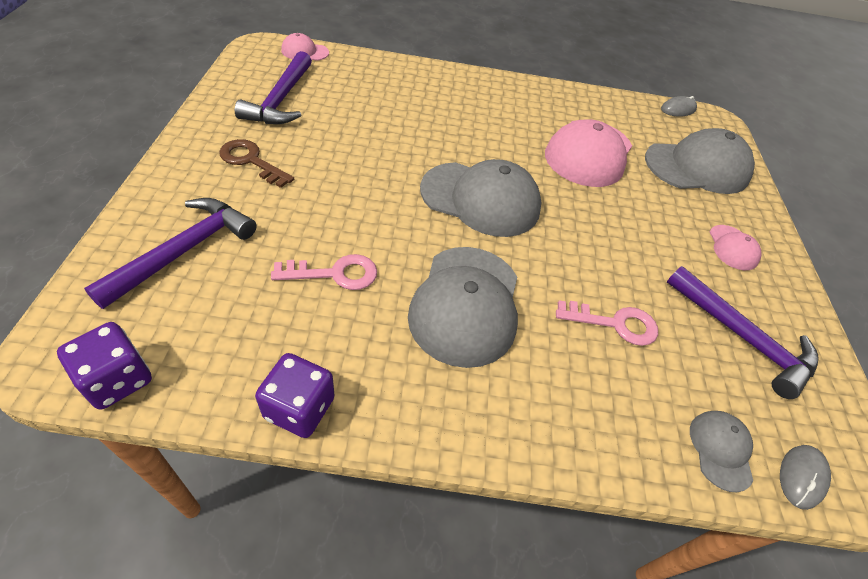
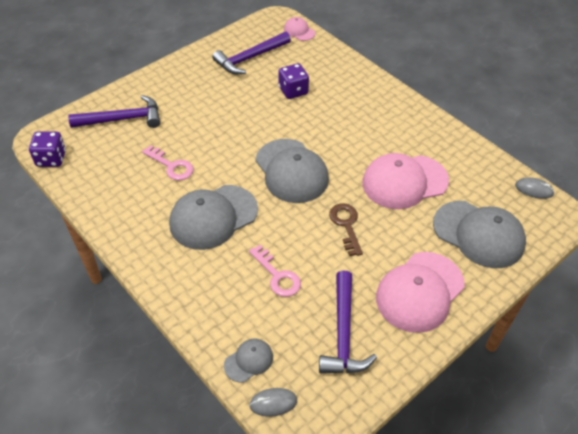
camera: 50 degrees right, 0 degrees up
brown key [219,139,294,188] -> brown key moved to [329,203,363,256]
purple dice [255,353,335,438] -> purple dice moved to [279,63,309,99]
pink cap [709,225,761,270] -> pink cap [376,252,465,333], size x2.07

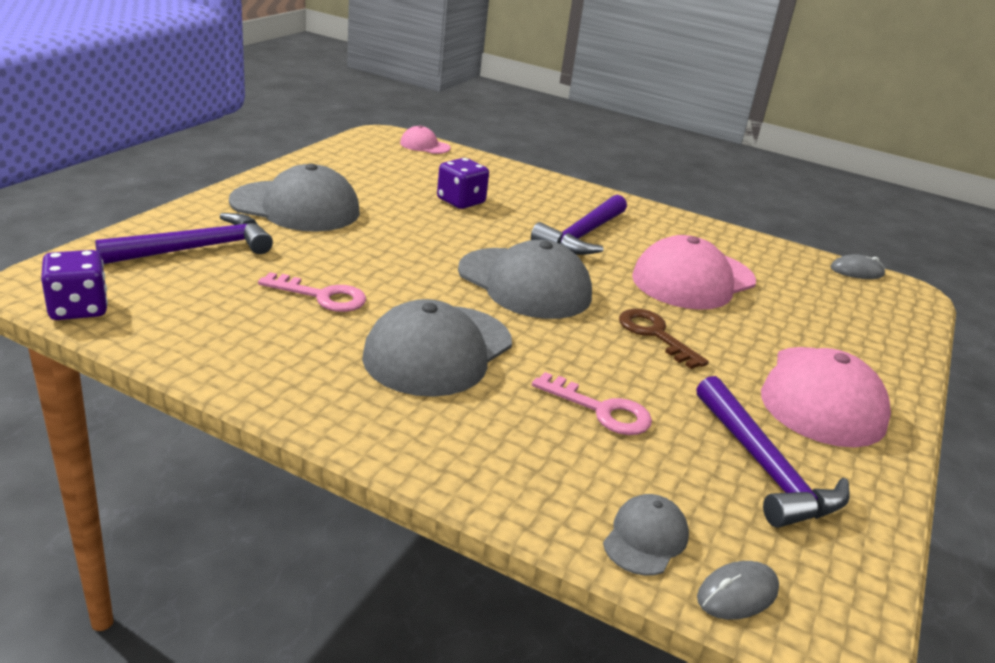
camera: 25 degrees left, 20 degrees down
purple hammer [212,32,291,74] -> purple hammer moved to [531,195,627,255]
grey cap [433,201,526,268] -> grey cap moved to [229,163,360,232]

